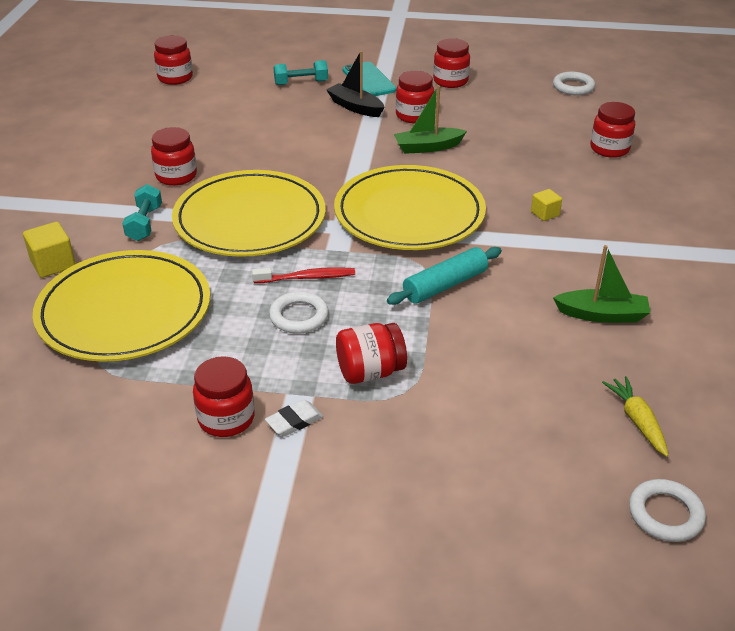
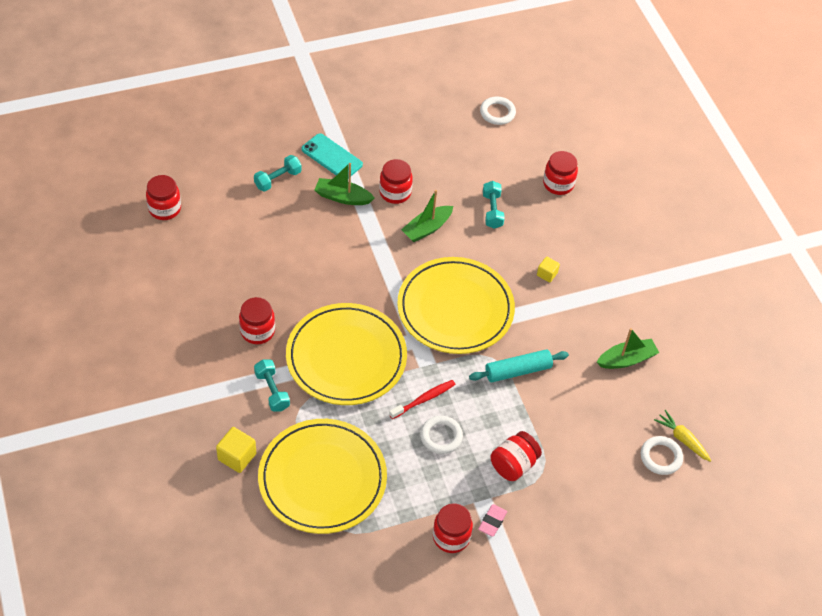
camera: 30 degrees left, 15 degrees up
white eraser [265,400,323,436] -> pink eraser [478,504,507,537]
black boat [326,51,385,117] -> green boat [315,163,374,205]
turquoise rolling pin [387,247,502,305] -> turquoise rolling pin turned 45 degrees clockwise [469,349,569,382]
red jar [433,38,470,88] -> none
white ring [629,479,706,542] -> white ring moved to [641,436,683,475]
none -> turquoise dumbbell [483,181,505,229]

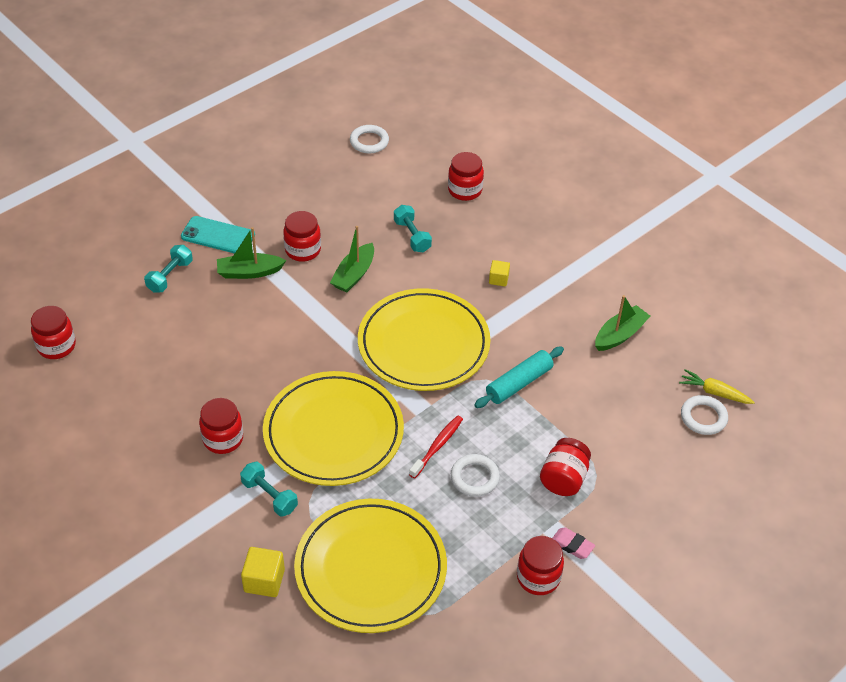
camera: 20 degrees left, 5 degrees down
pink eraser [478,504,507,537] -> pink eraser turned 60 degrees counterclockwise [552,527,595,559]

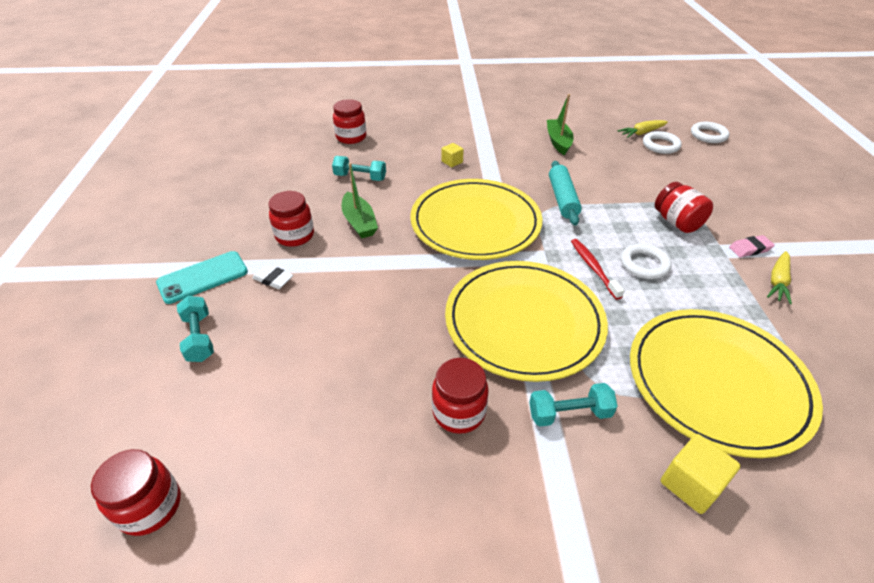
camera: 50 degrees left, 5 degrees down
green boat [217,227,286,279] -> white eraser [252,264,293,289]
white ring [350,125,389,153] -> white ring moved to [691,122,730,143]
red jar [517,536,564,595] -> yellow carrot [767,251,792,305]

